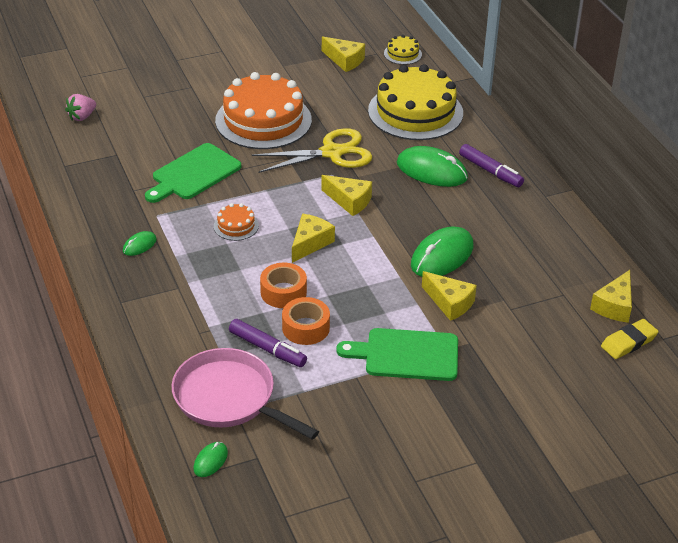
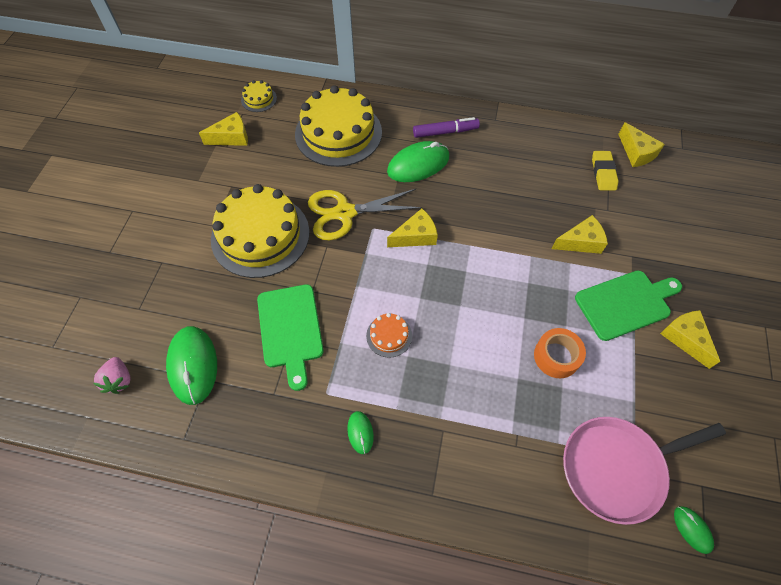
camera: 55 degrees left, 20 degrees up
orange cake [215,72,312,149] -> yellow cake [211,184,310,278]
purple marker [229,319,307,367] -> none
yellow scissors [252,128,372,173] -> yellow scissors turned 120 degrees counterclockwise [308,189,422,240]
orange tape [260,263,307,308] -> none
yellow cheese [292,214,335,263] -> yellow cheese moved to [660,310,720,369]
green cutting board [336,328,458,381] -> green cutting board turned 150 degrees counterclockwise [575,271,682,341]
green mouse [411,226,473,277] -> green mouse moved to [166,326,217,405]
yellow eraser [601,319,659,359] -> yellow eraser moved to [592,151,618,190]

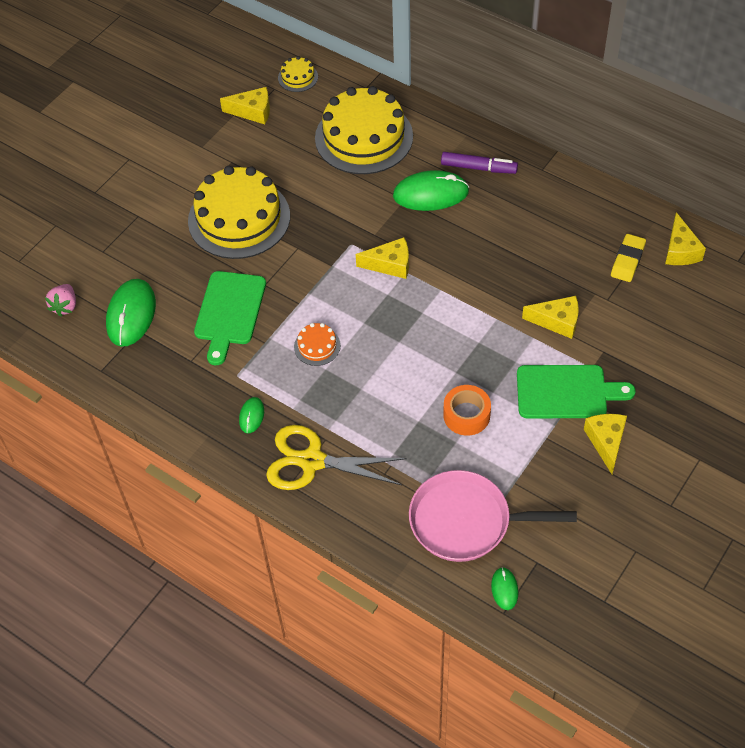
camera: 25 degrees right, 5 degrees down
yellow scissors [308,189,422,240] -> yellow scissors moved to [266,425,407,490]

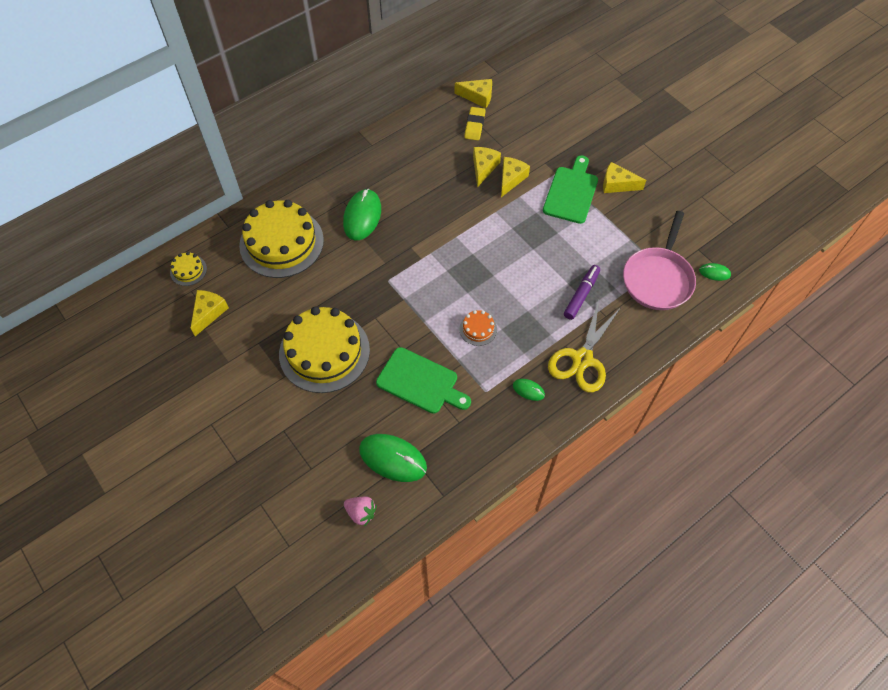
camera: 75 degrees left, 5 degrees up
yellow cheese [356,237,409,279] -> yellow cheese moved to [473,147,501,187]
purple marker [441,152,518,174] -> purple marker moved to [564,265,600,320]
orange tape [443,385,491,436] -> none
yellow eraser [611,234,646,282] -> yellow eraser turned 60 degrees clockwise [464,107,486,140]

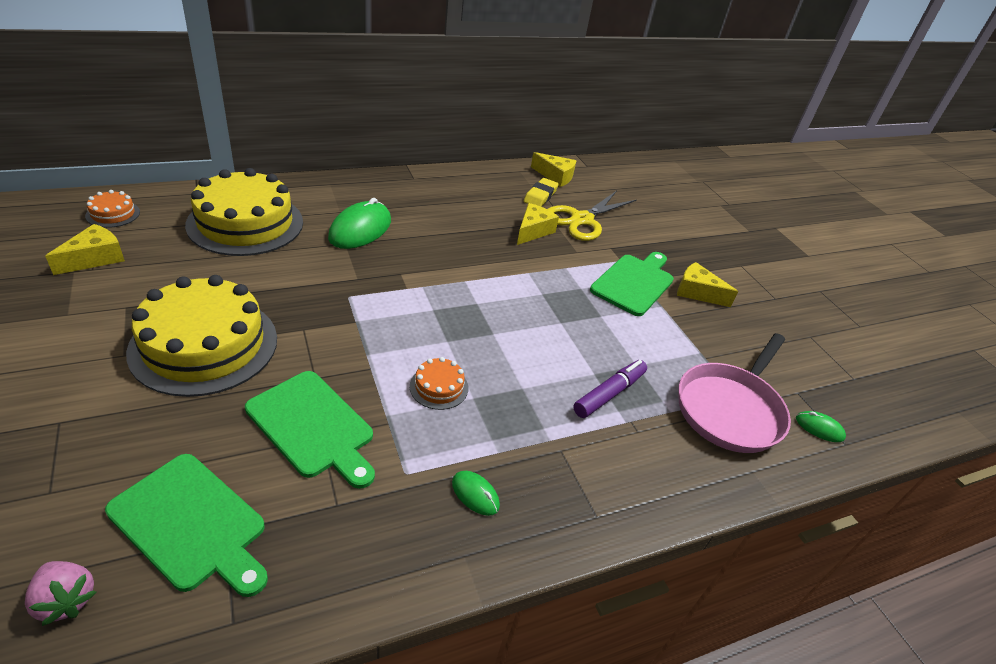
camera: 10 degrees right, 20 degrees down
yellow cake [170,252,207,286] -> orange cake [85,190,140,228]
green mouse [359,434,427,482] -> green cutting board [105,454,268,597]
yellow cheese [501,157,530,197] -> none
yellow scissors [548,300,621,392] -> yellow scissors moved to [548,191,637,241]

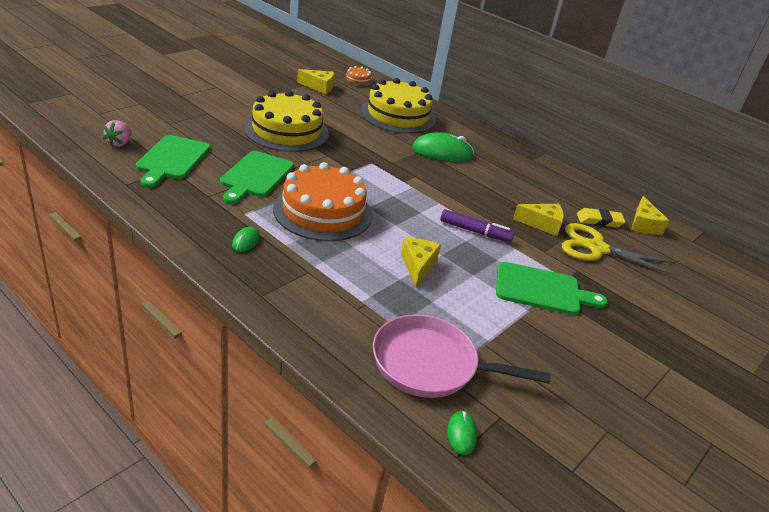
camera: 65 degrees right, 5 degrees down
orange cake [410,357,468,410] -> orange cake [273,162,373,241], size x2.35
purple marker [573,360,647,418] -> purple marker moved to [440,209,514,242]
yellow cheese [677,262,738,307] -> yellow cheese moved to [401,238,441,287]

